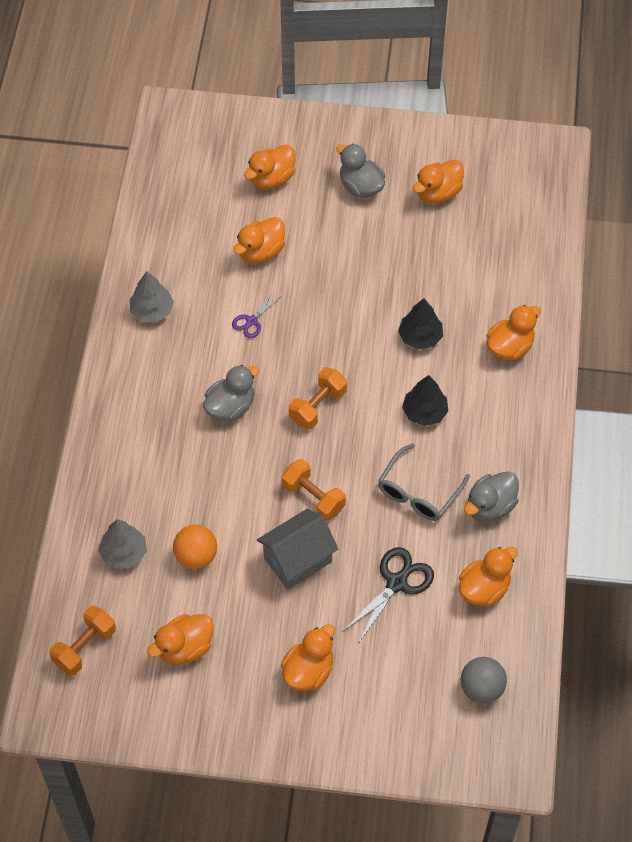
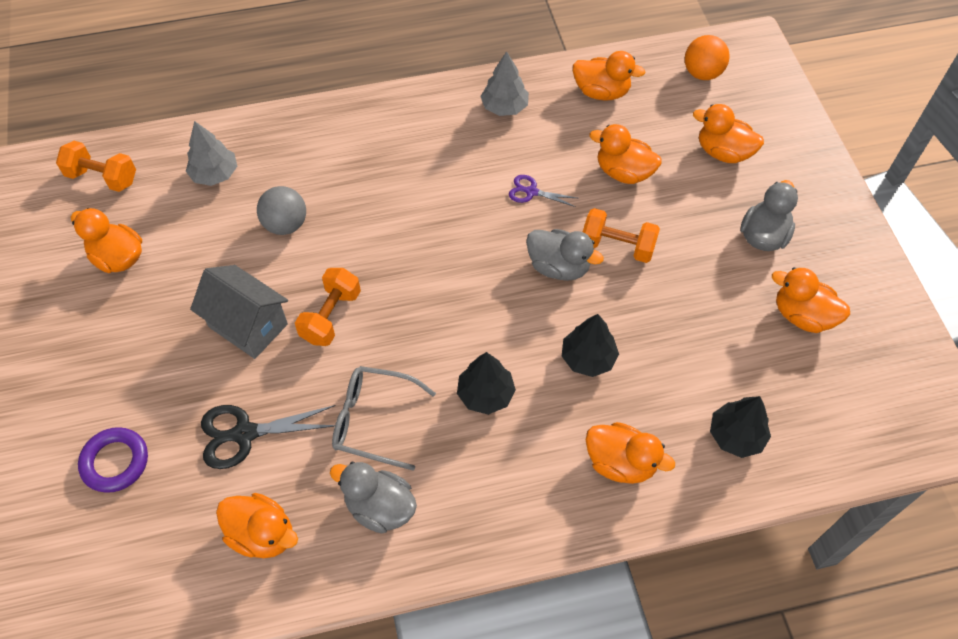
camera: 70 degrees right, 0 degrees up
orange ball [173,525,217,569] -> orange ball moved to [685,35,730,80]
grey duck [203,365,259,421] -> grey duck moved to [526,229,604,281]
orange duck [281,624,335,691] -> orange duck moved to [573,51,645,101]
orange dumbbell [289,367,347,429] -> orange dumbbell moved to [583,208,660,263]
black scissors [343,547,434,644] -> black scissors turned 150 degrees clockwise [201,405,336,469]
grey ball [461,657,507,703] -> grey ball moved to [257,186,306,235]
none -> purple ring [78,427,148,493]
none -> black tree [710,396,771,458]

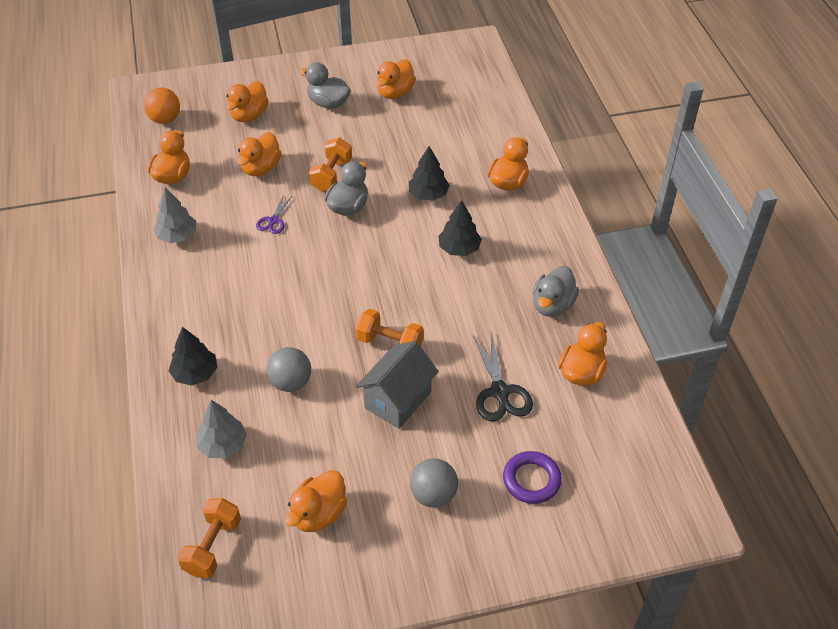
camera: 90 degrees left, 10 degrees down
grey glasses [332,366,436,471] -> none
black tree [710,396,771,458] -> black tree moved to [169,327,218,386]
none -> grey ball [410,458,458,508]

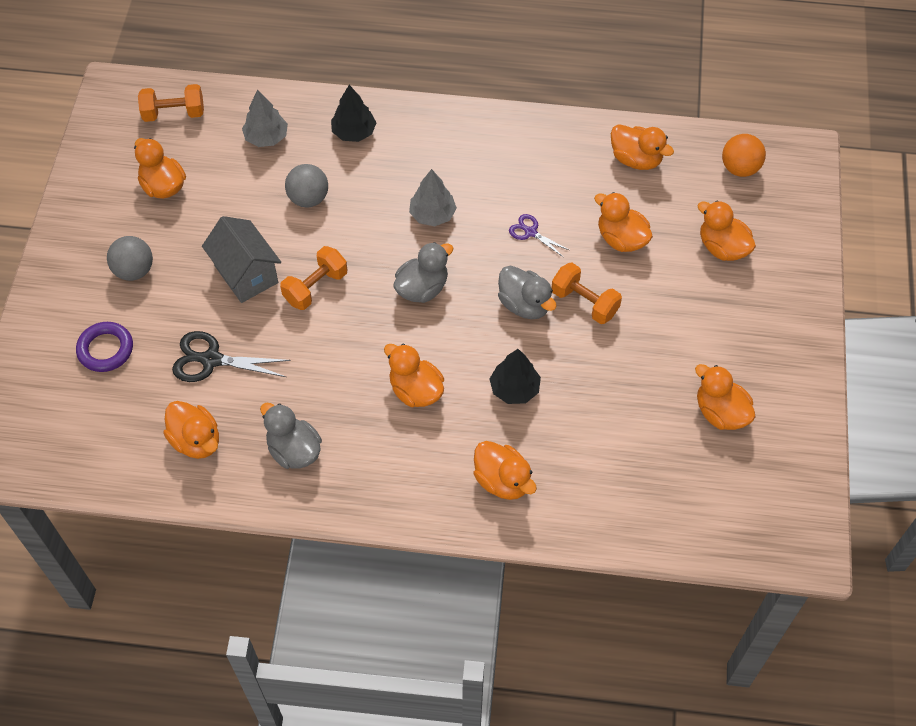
camera: 110 degrees right, 10 degrees up
grey tree [153,187,196,243] -> grey tree moved to [409,169,457,226]
orange dumbbell [177,498,241,578] -> orange dumbbell turned 45 degrees counterclockwise [138,84,204,122]
grey duck [299,62,351,109] -> grey duck moved to [394,242,453,303]
black tree [438,200,482,256] -> orange duck [384,344,444,407]

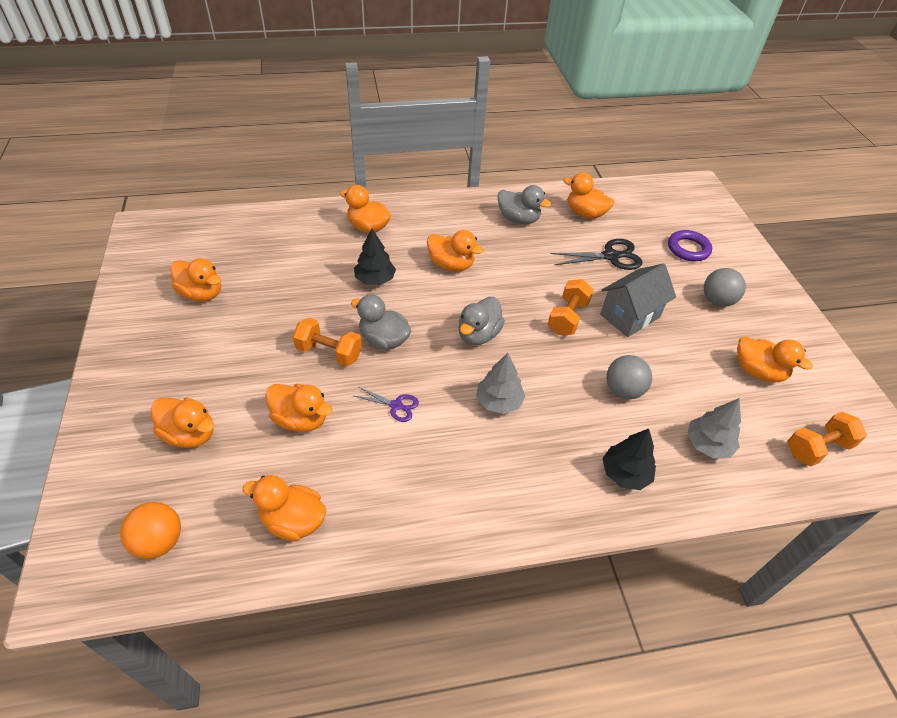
camera: 160 degrees right, 10 degrees down
grey house [202,216,281,303] -> grey house turned 75 degrees counterclockwise [600,263,676,337]

